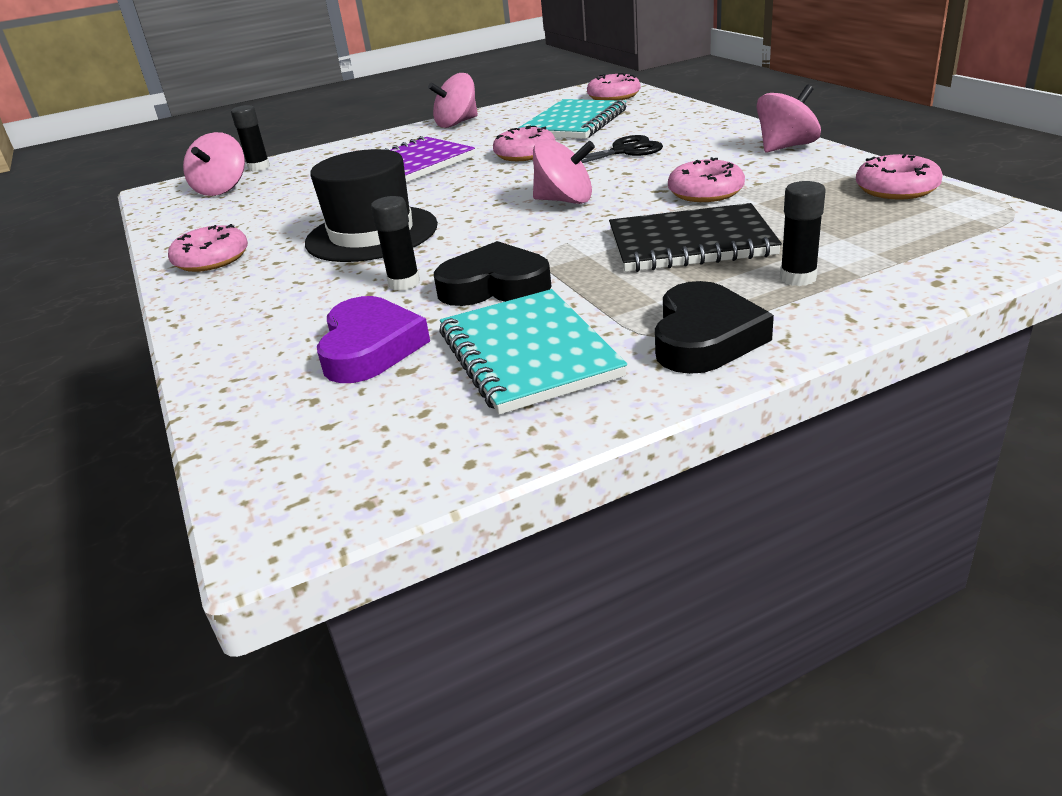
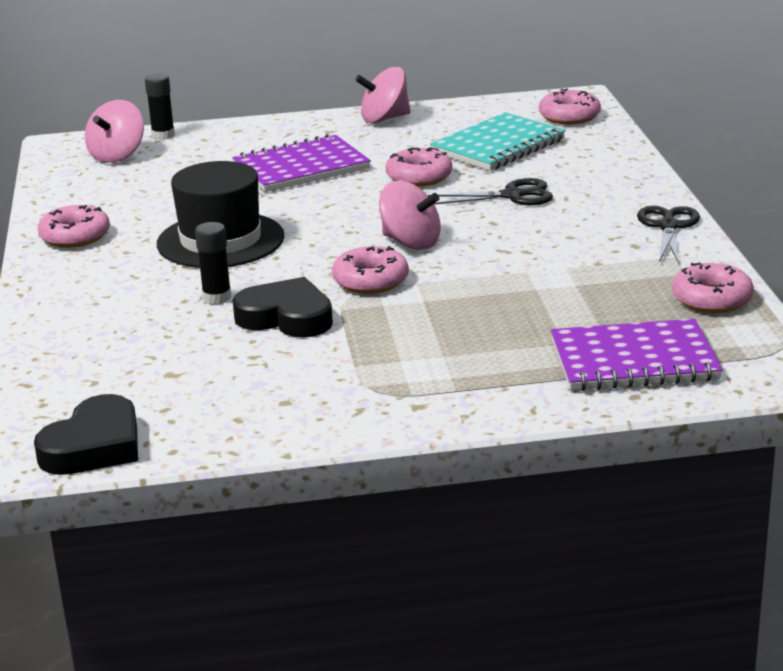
camera: 15 degrees right, 5 degrees down
purple heart [317,296,430,383] -> none
turquoise notebook [439,289,627,415] -> none
black notebook [609,203,782,272] -> none
black heart [655,281,774,374] -> black heart moved to [34,394,138,475]
pink donut [668,157,745,202] -> pink donut moved to [332,246,409,294]
pink spinning top [756,85,821,153] -> black scissors [637,206,700,263]
black glue stick [780,181,826,286] -> none
none -> purple notebook [551,319,723,391]

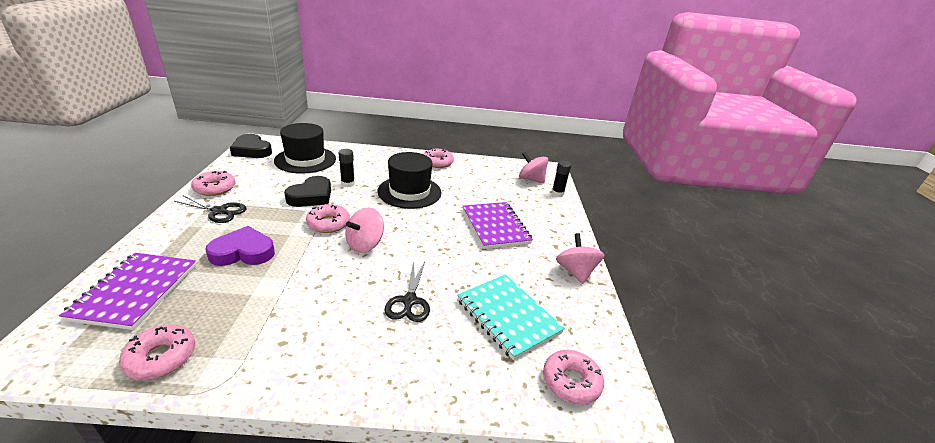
camera: 95 degrees right, 5 degrees up
pink donut [386,147,452,186] -> pink donut moved to [191,171,236,196]
black scissors [637,206,700,263] -> black scissors moved to [174,195,247,223]
none -> purple heart [205,226,275,266]
none -> black hat [274,123,336,174]

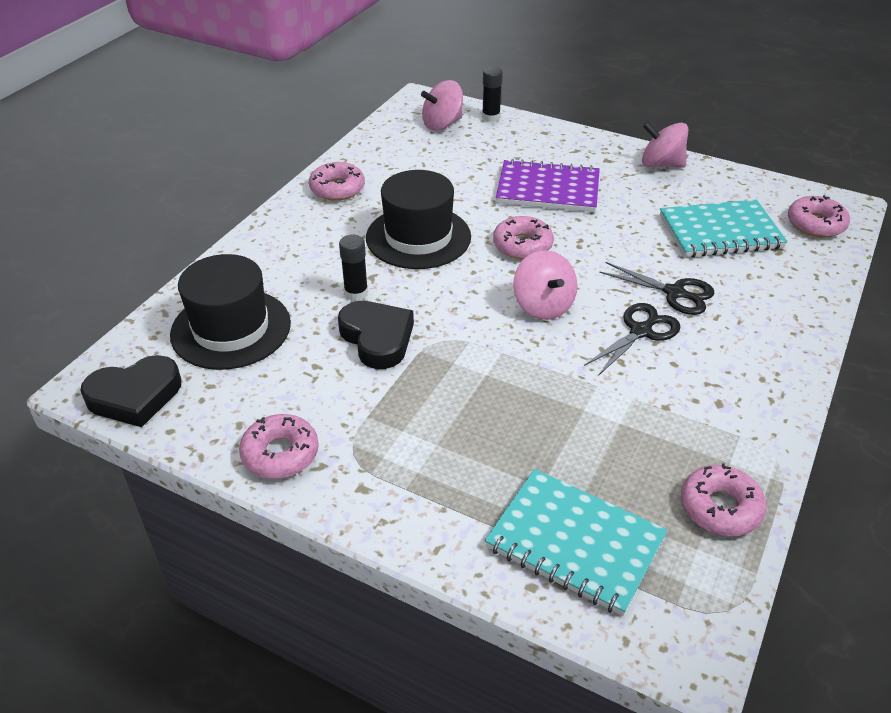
camera: 60 degrees left, 10 degrees up
purple notebook [59,253,196,330] -> turquoise notebook [485,469,667,616]
black scissors [174,195,247,223] -> black scissors moved to [584,303,680,376]
purple heart [205,226,275,266] -> none
pink donut [306,204,350,233] -> pink donut moved to [493,216,554,259]

